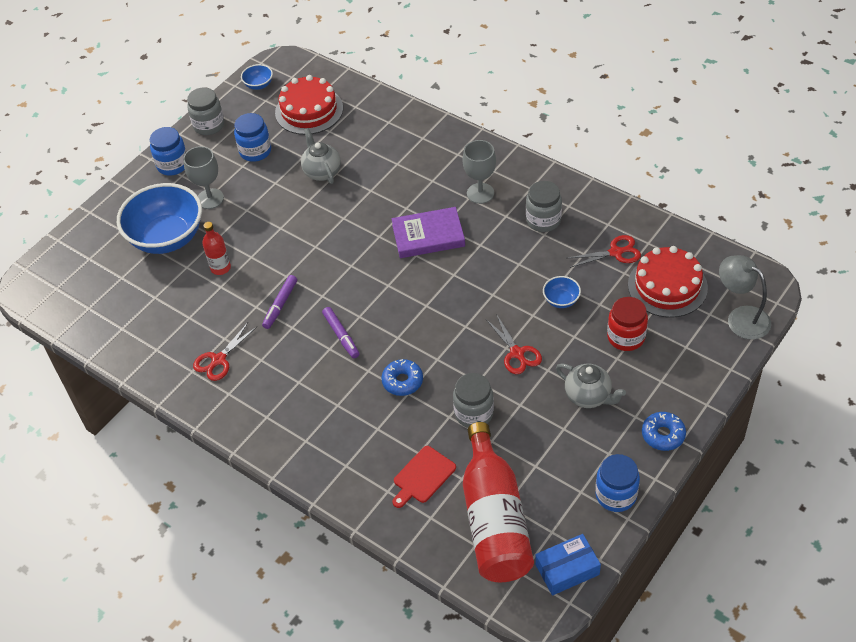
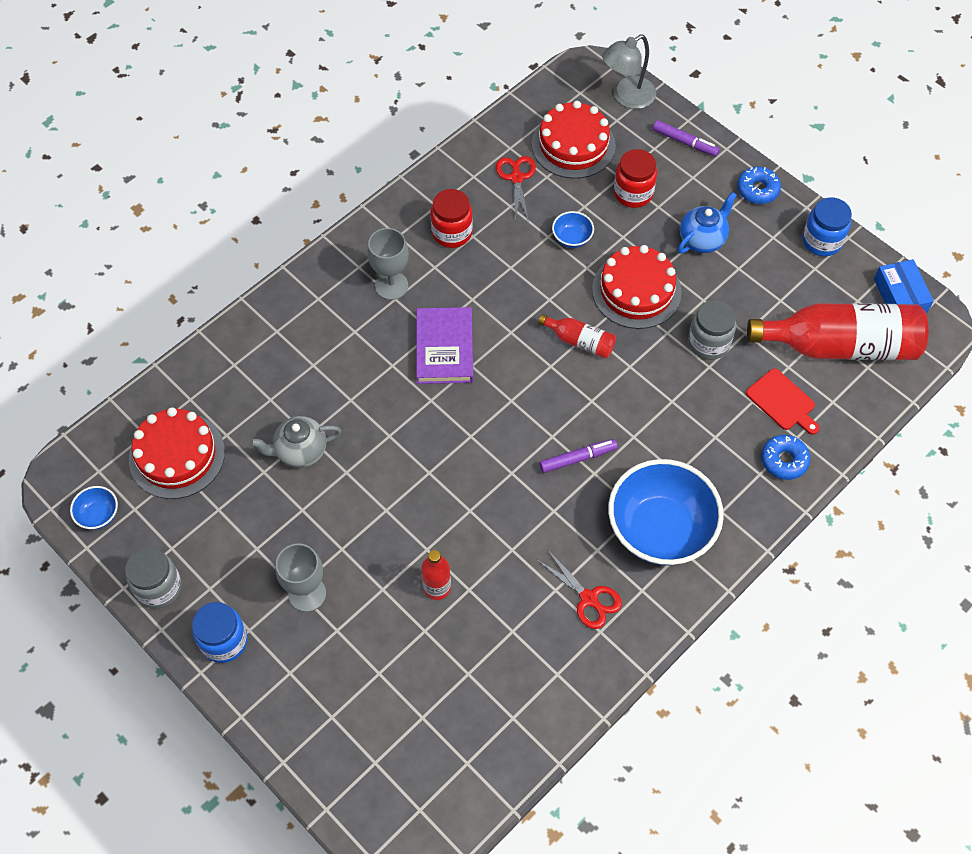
camera: 85 degrees left, 10 degrees up
blue bowl [117,183,202,254] -> blue bowl moved to [608,459,724,565]
blue jar [234,113,271,162] -> none
purple marker [262,275,297,329] -> purple marker moved to [653,120,720,156]
blue donut [382,359,423,396] -> blue donut moved to [761,435,810,480]
red scissors [487,314,542,374] -> red cake [592,245,682,329]
grey jar [526,181,562,232] -> red jar [430,189,473,248]
grey teapot [556,363,626,408] -> blue teapot [678,192,737,254]
none -> red bottle [538,314,616,358]

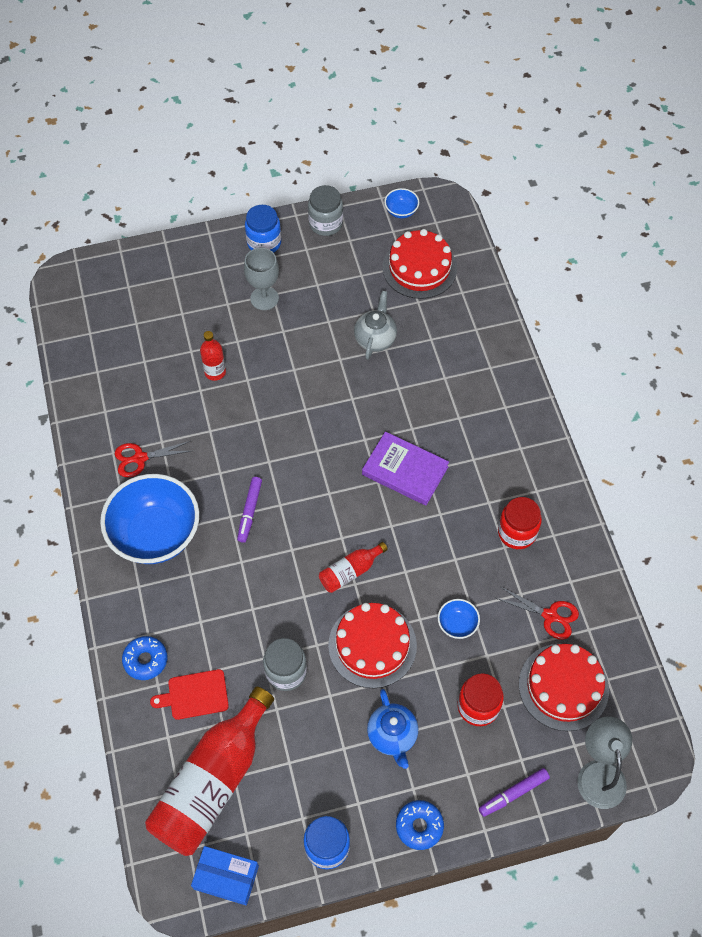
camera: 120 degrees right, 0 degrees up
grey goblet [367,228,409,300] -> none

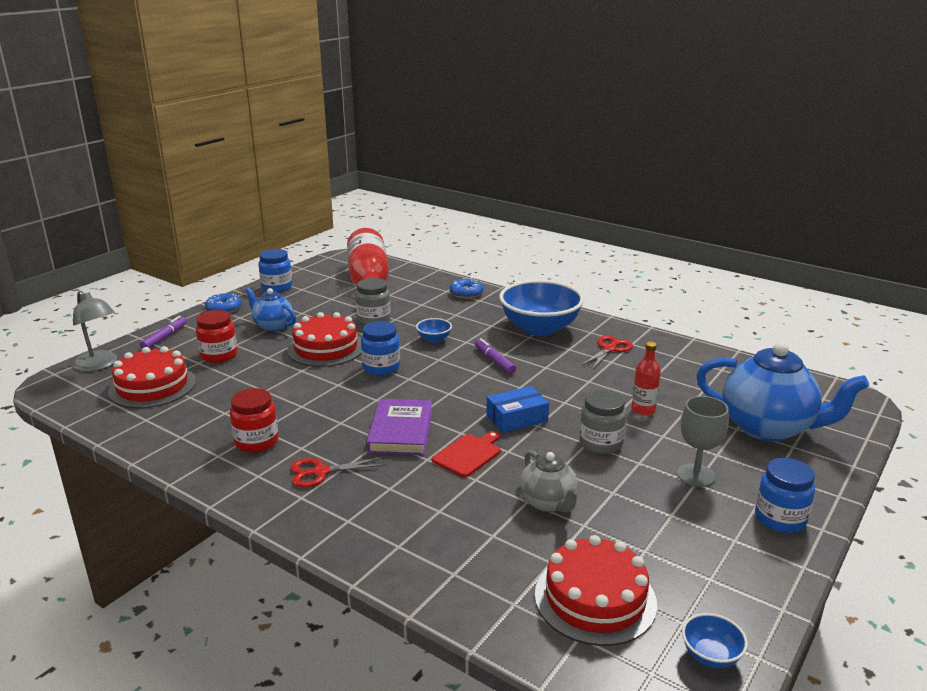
camera: 140 degrees right, 35 degrees down
red cutting board [150,669,229,720] -> red cutting board moved to [432,431,501,477]
blue box [191,846,259,905] -> blue box moved to [486,386,549,433]
grey jar [308,185,343,236] -> grey jar moved to [579,390,626,454]
red bottle [319,542,388,593] -> blue jar [361,321,400,376]
purple book [362,431,449,506] -> purple book turned 75 degrees counterclockwise [366,399,433,455]
blue bowl [438,599,480,639] -> blue bowl moved to [416,318,452,343]
red scissors [495,587,579,640] -> red scissors moved to [290,457,385,488]
none -> blue teapot [696,342,869,441]

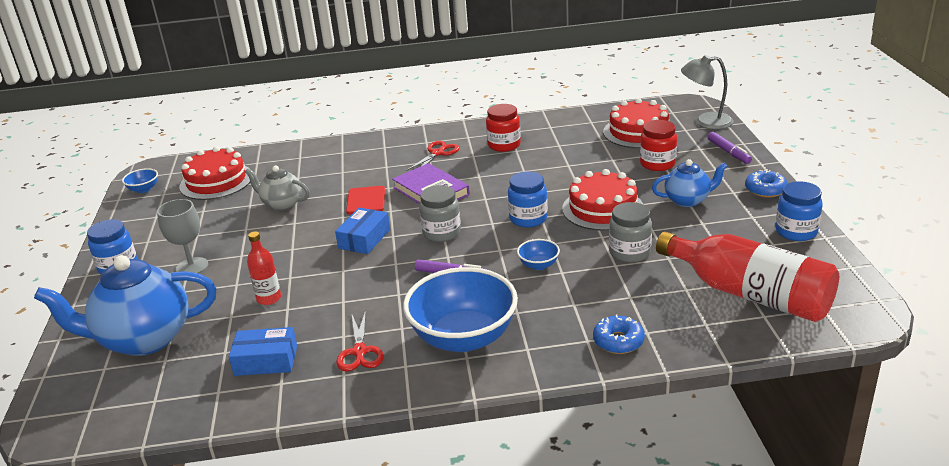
camera: 140 degrees right, 5 degrees up
grey jar [579,390,626,454] -> grey jar moved to [419,185,461,242]
none -> blue box [229,327,297,376]

